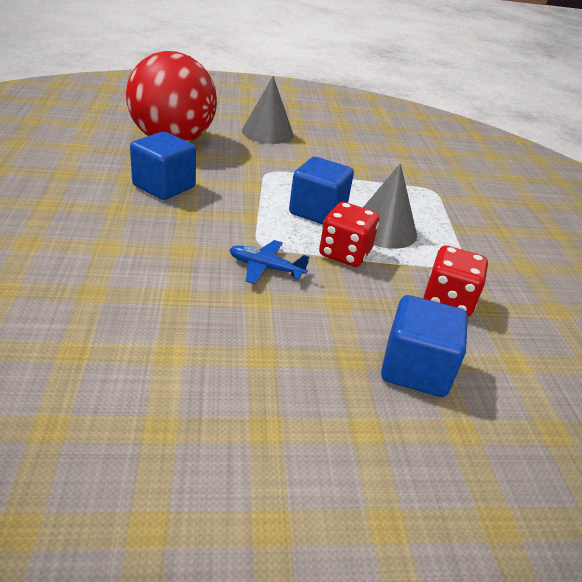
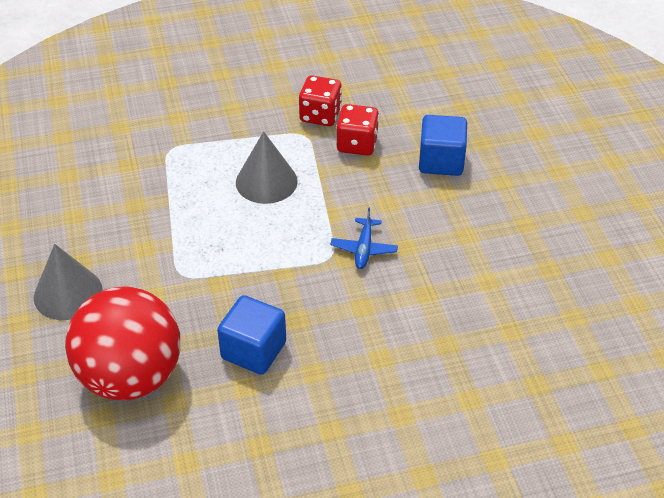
camera: 95 degrees left, 10 degrees up
blue cube [289,157,354,225] -> none
red dice [319,202,379,267] -> red dice moved to [299,75,342,126]

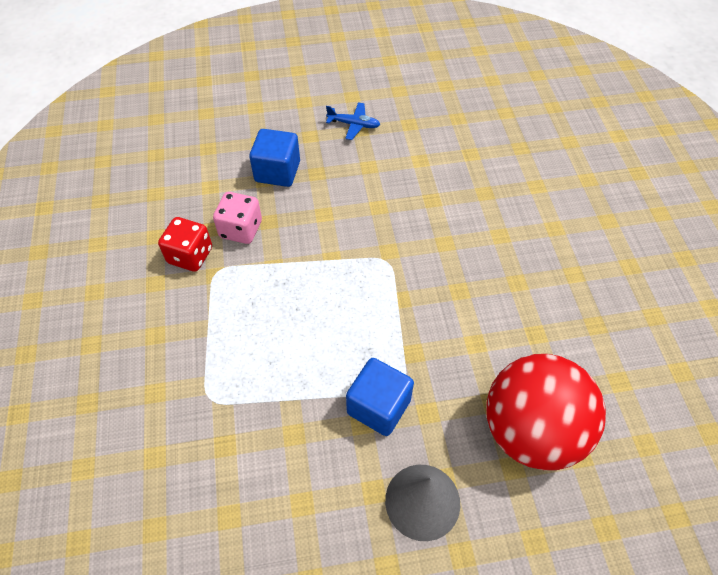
camera: 85 degrees left, 10 degrees up
blue cube [217,295,286,375] -> blue cube moved to [346,358,414,436]
grey cone [236,131,298,204] -> none
blue plane [330,208,398,269] -> blue plane moved to [326,102,380,140]
red dice [336,104,379,156] -> pink dice [213,192,262,244]

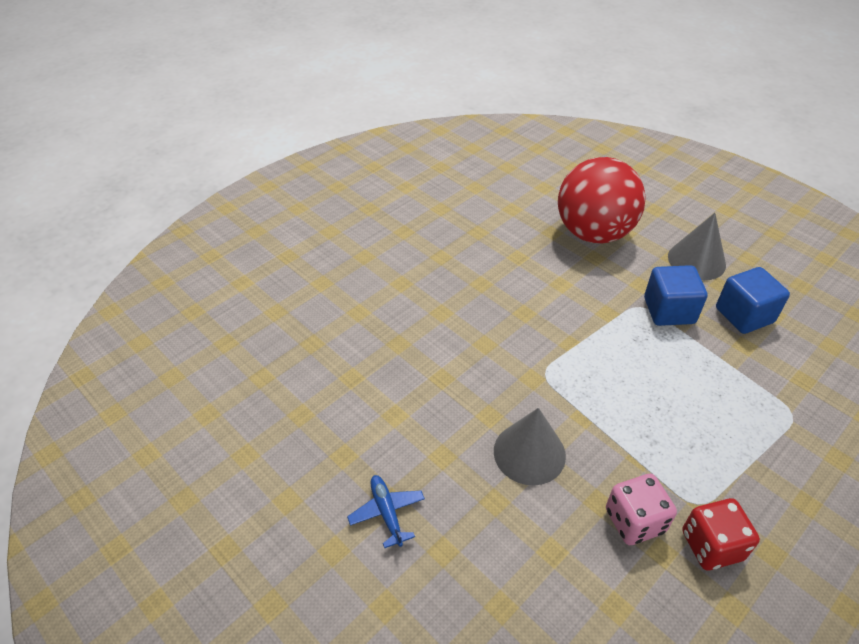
camera: 125 degrees left, 10 degrees down
blue cube [249,129,300,187] -> blue cube moved to [716,267,790,334]
none -> grey cone [494,408,566,485]

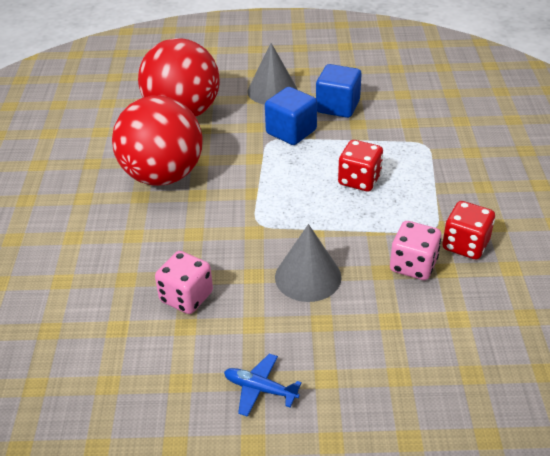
camera: 45 degrees left, 5 degrees down
none -> red ball [112,96,202,186]
none -> pink dice [155,251,213,314]
none -> red dice [338,140,383,191]

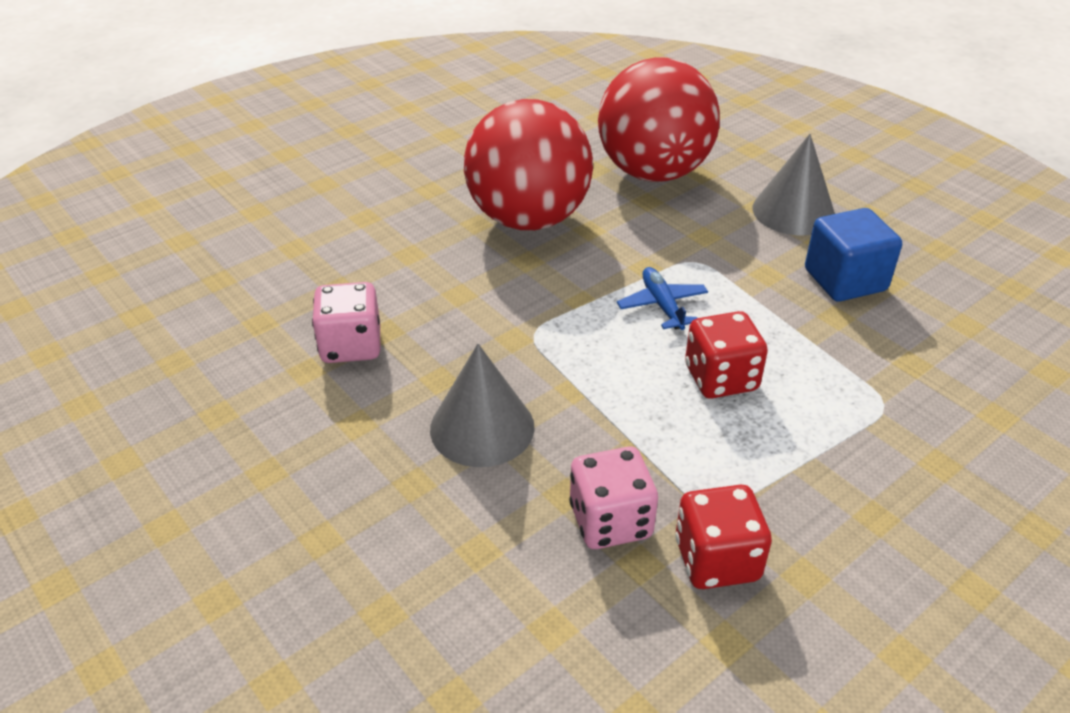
camera: 50 degrees right, 0 degrees up
blue plane [224,354,302,417] -> blue plane moved to [617,267,708,330]
blue cube [265,87,317,145] -> none

